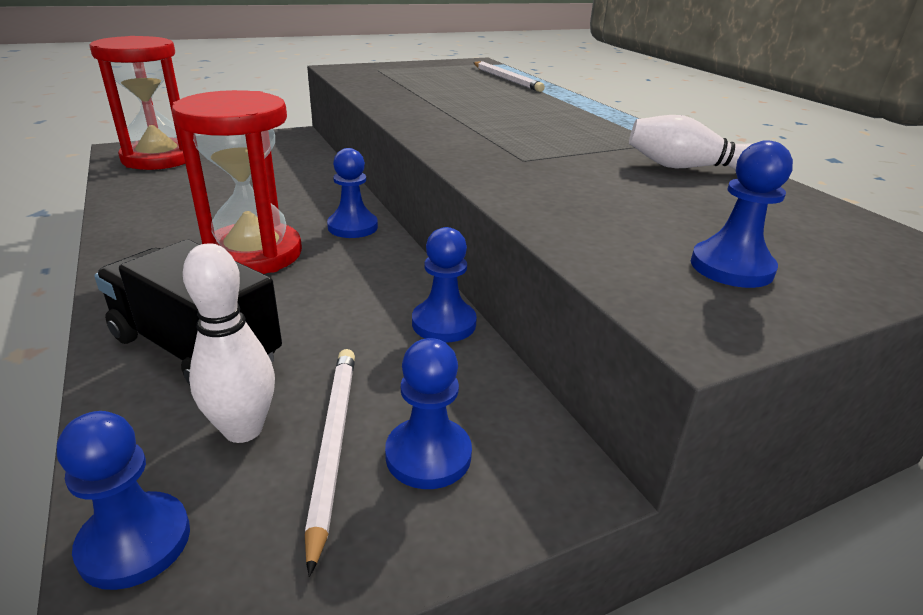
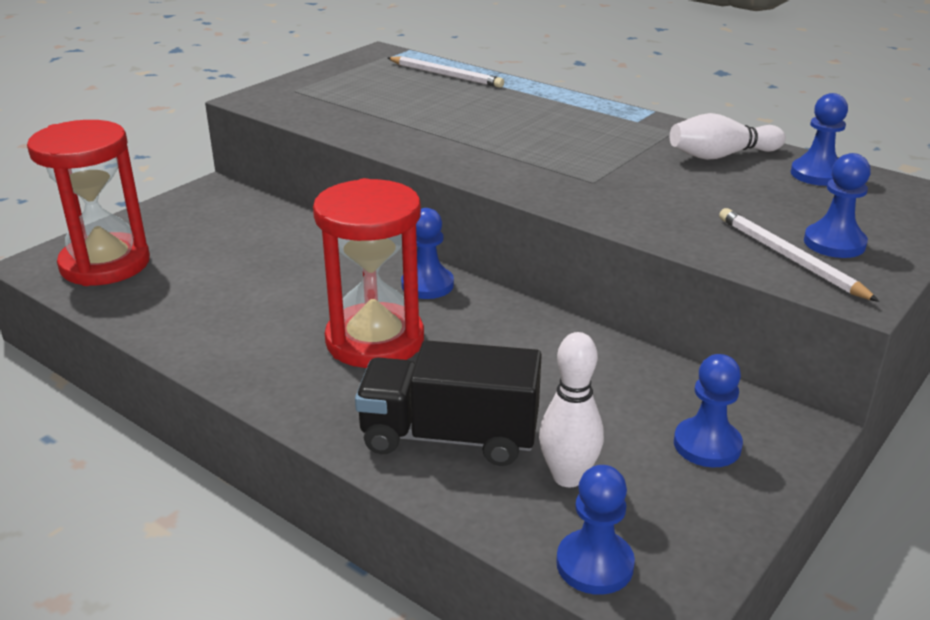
camera: 25 degrees left, 0 degrees up
white pencil [305,349,355,577] -> white pencil moved to [719,208,879,302]
blue pawn [412,227,477,342] -> blue pawn moved to [791,93,848,186]

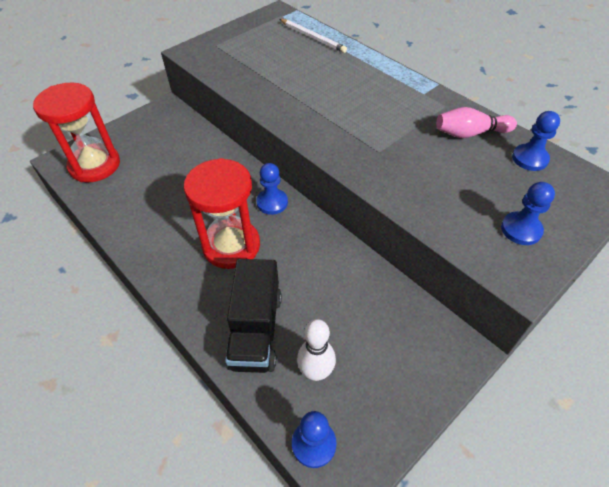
camera: 10 degrees right, 20 degrees up
black truck [355,340,542,466] -> black truck turned 105 degrees counterclockwise [225,259,282,373]
white bowling pin [670,113,786,160] -> pink bowling pin [436,107,517,138]
blue pawn [674,354,743,467] -> none
white pencil [719,208,879,302] -> none

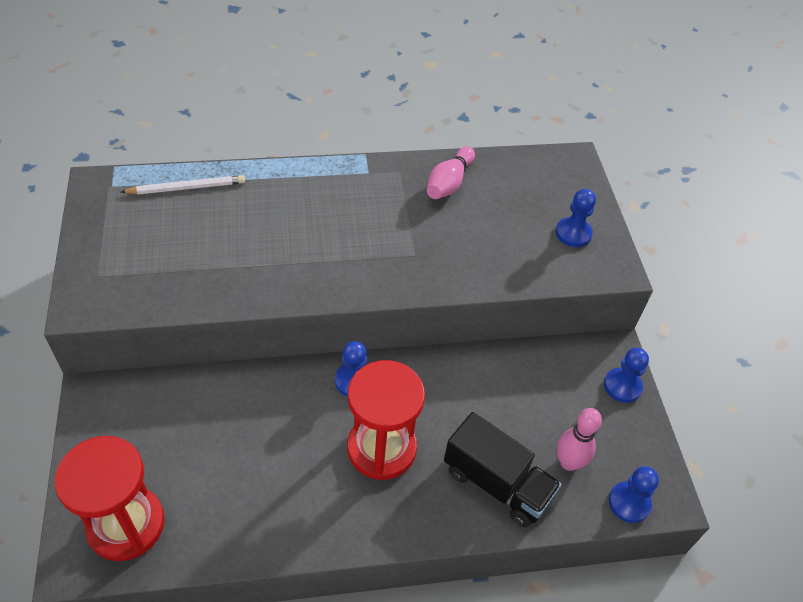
camera: 60 degrees left, 0 degrees up
white bowling pin [297,319,336,381] -> pink bowling pin [557,408,602,471]
blue pawn [512,111,560,171] -> blue pawn moved to [604,348,649,403]

